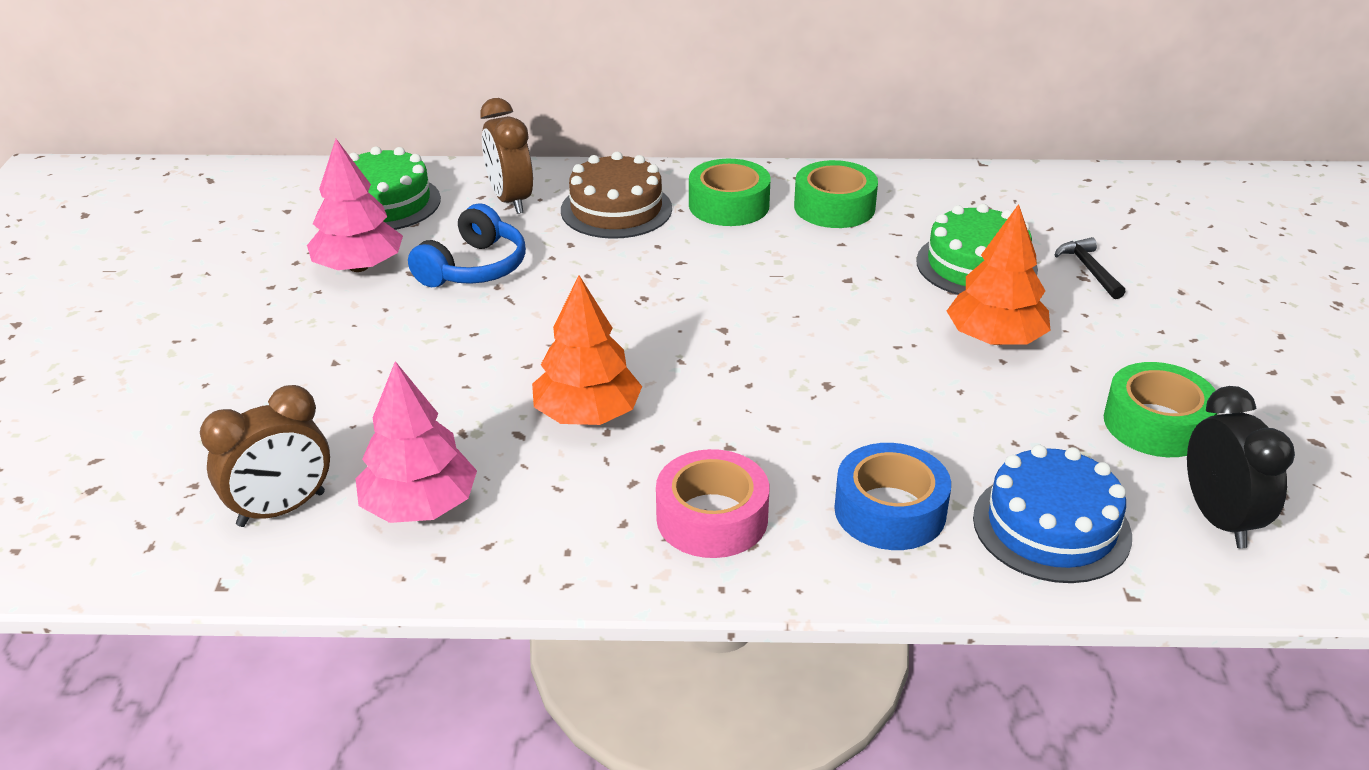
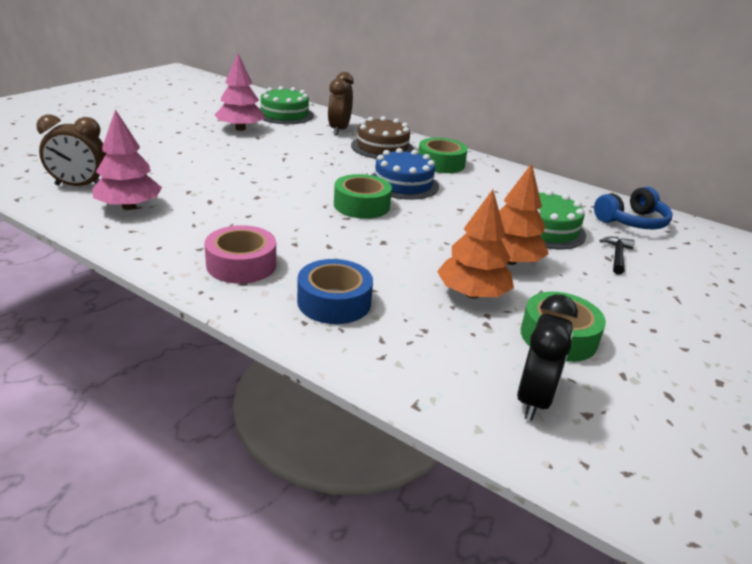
camera: 30 degrees right, 5 degrees down
blue headphones [408,203,526,287] -> blue headphones moved to [594,187,673,229]
orange tree [532,275,642,425] -> orange tree moved to [437,189,514,298]
green tape [794,160,878,228] -> green tape moved to [334,174,392,219]
blue cake [973,445,1132,583] -> blue cake moved to [371,148,439,200]

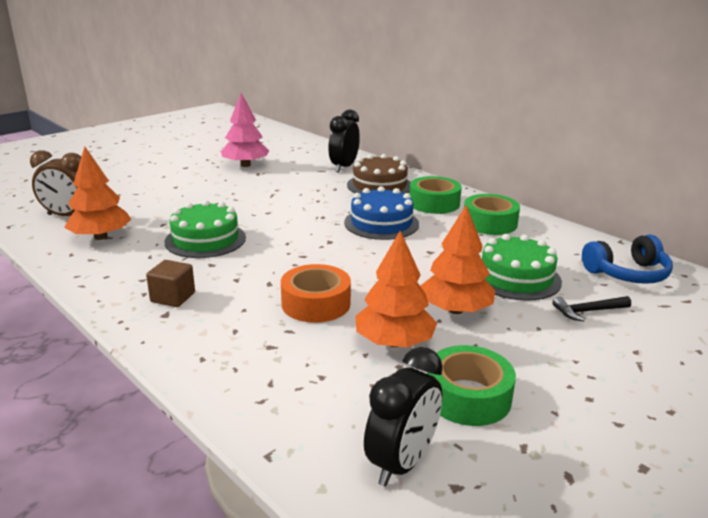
camera: 15 degrees right, 5 degrees down
pink tree [92,109,162,210] -> orange tree [64,147,132,240]
pink tape [204,225,276,284] -> brown cube [146,260,195,307]
green cake [259,86,314,124] -> green cake moved to [164,200,246,258]
blue tape [297,259,373,324] -> none
brown clock [328,72,354,135] -> black clock [328,109,360,172]
green tape [334,174,392,219] -> green tape moved to [464,194,520,235]
black hammer [600,237,635,275] -> black hammer turned 135 degrees counterclockwise [552,296,631,321]
none -> orange tape [281,264,351,323]

